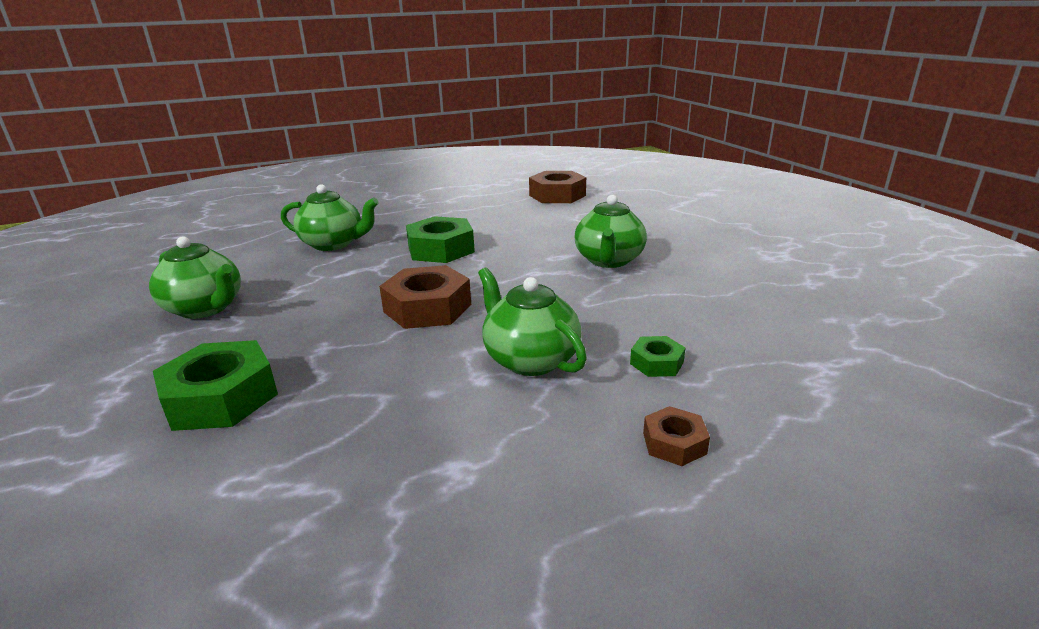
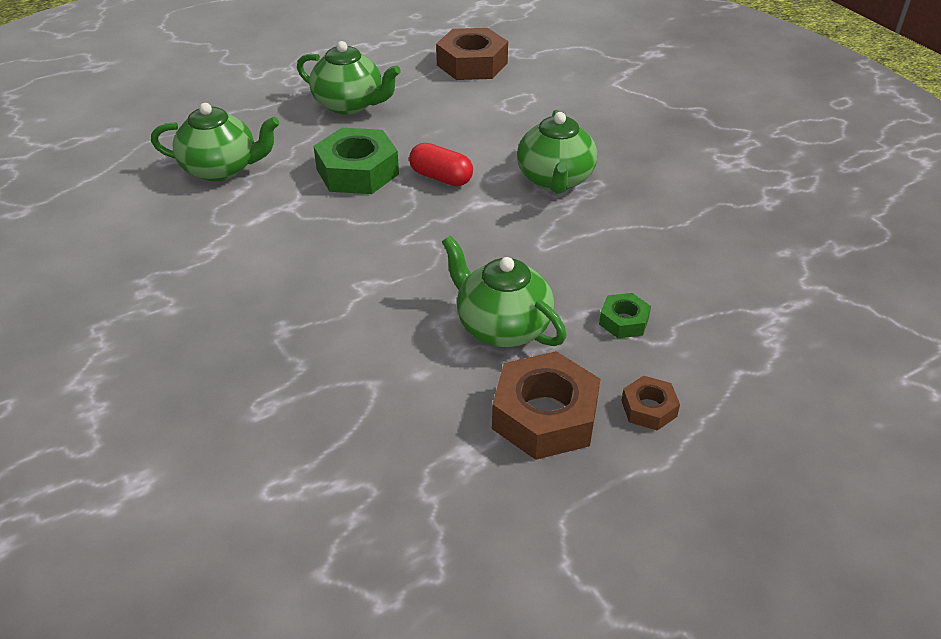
camera: 10 degrees left, 15 degrees up
green teapot [149,236,241,319] -> green teapot moved to [297,41,401,115]
green nut [153,340,278,431] -> none
brown nut [379,265,471,329] -> brown nut moved to [492,351,601,460]
none -> red capsule [409,143,473,186]

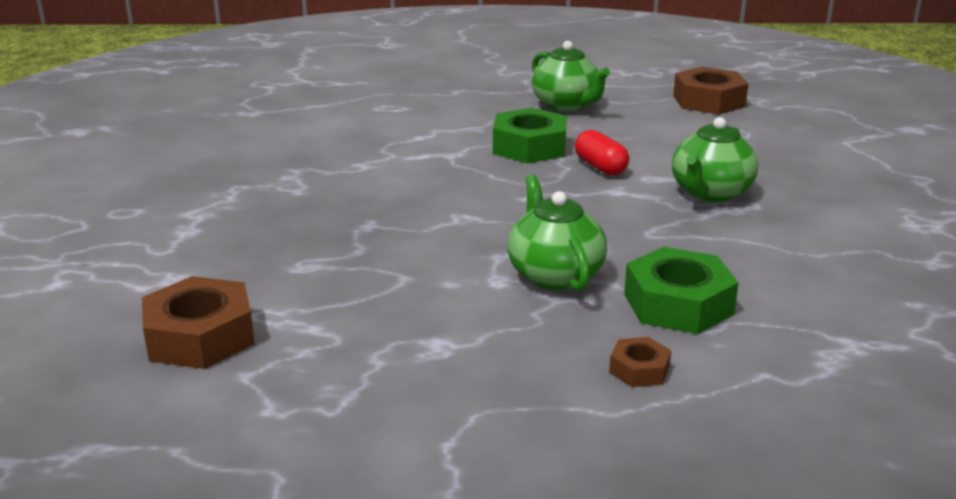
camera: 30 degrees right, 15 degrees down
green teapot [151,103,279,181] -> none
brown nut [492,351,601,460] -> brown nut moved to [142,276,255,369]
green nut [599,293,651,338] -> green nut [624,247,739,334], size x1.96

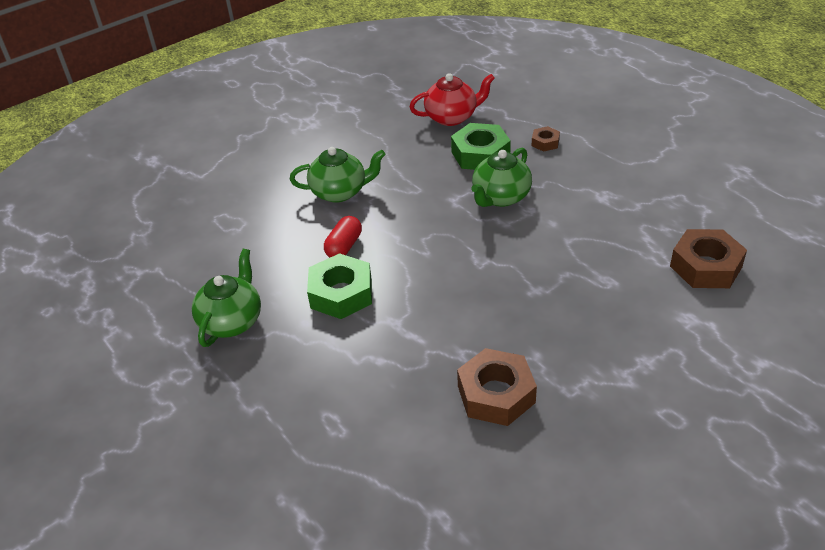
camera: 125 degrees left, 15 degrees up
brown nut [673,67,748,115] -> brown nut moved to [457,348,537,426]
none -> red teapot [410,73,495,126]

